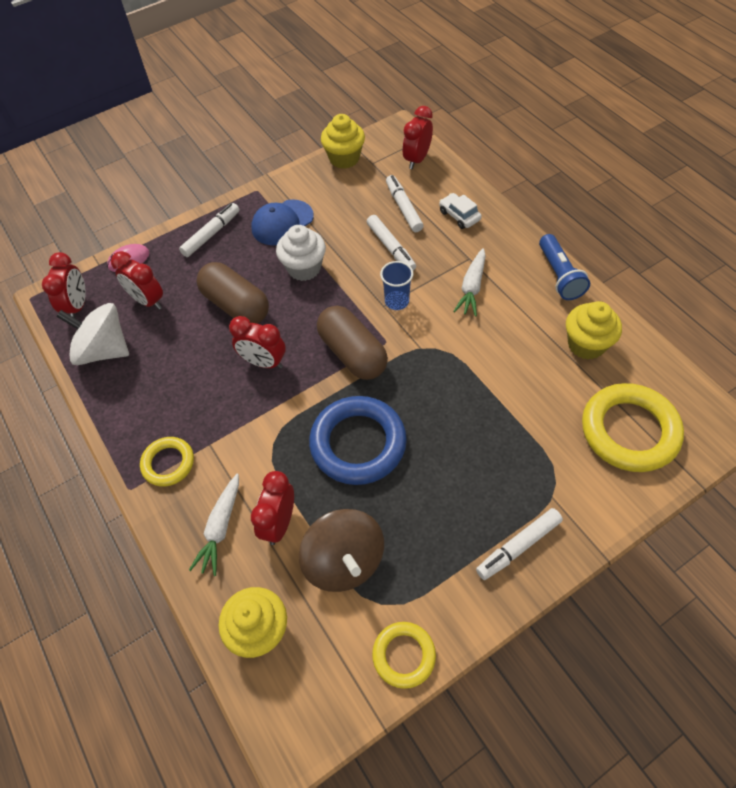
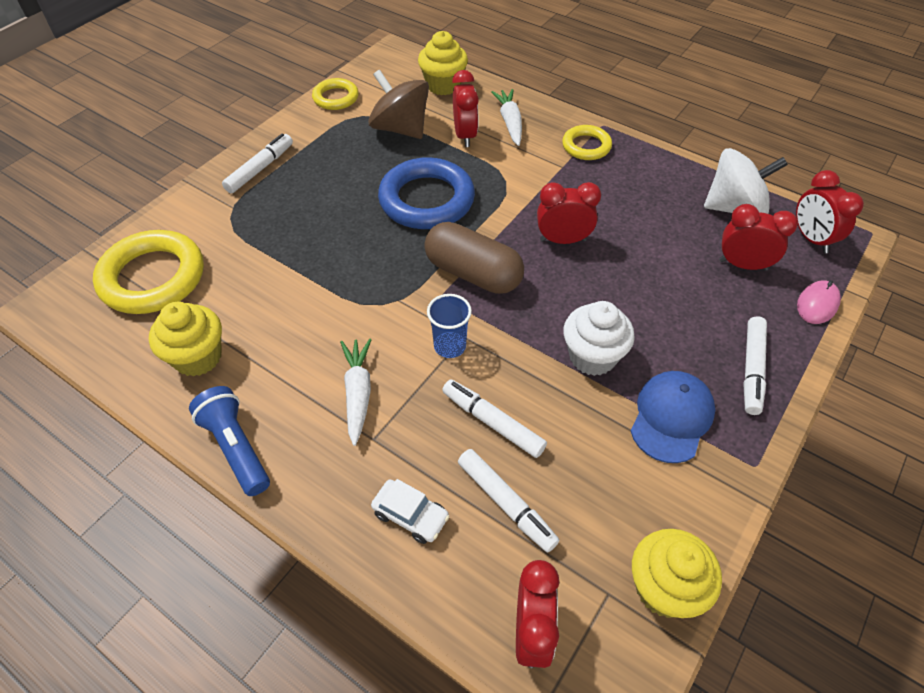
camera: 155 degrees right, 5 degrees down
brown capsule [197,262,269,324] -> none

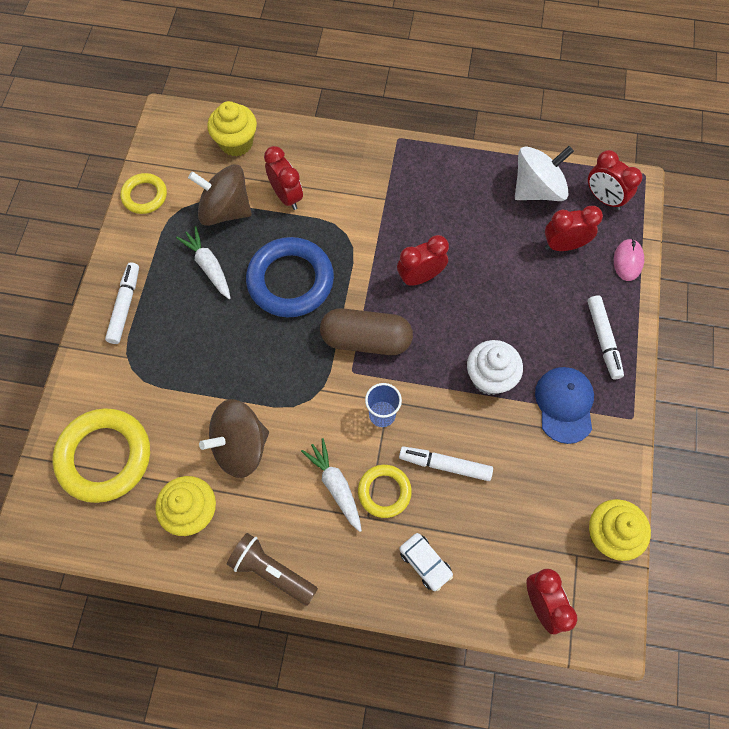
camera: 25 degrees left, 15 degrees up
blue flashlight [189,386,270,496] -> brown flashlight [227,533,318,605]
white car [371,479,450,544] -> white car turned 45 degrees clockwise [399,533,453,591]
white marker [458,449,559,553] -> none
white carrot [491,89,522,146] -> white carrot moved to [176,226,230,299]
yellow ring [562,125,612,160] -> yellow ring moved to [358,465,412,518]
none -> brown spinning top [199,399,269,478]

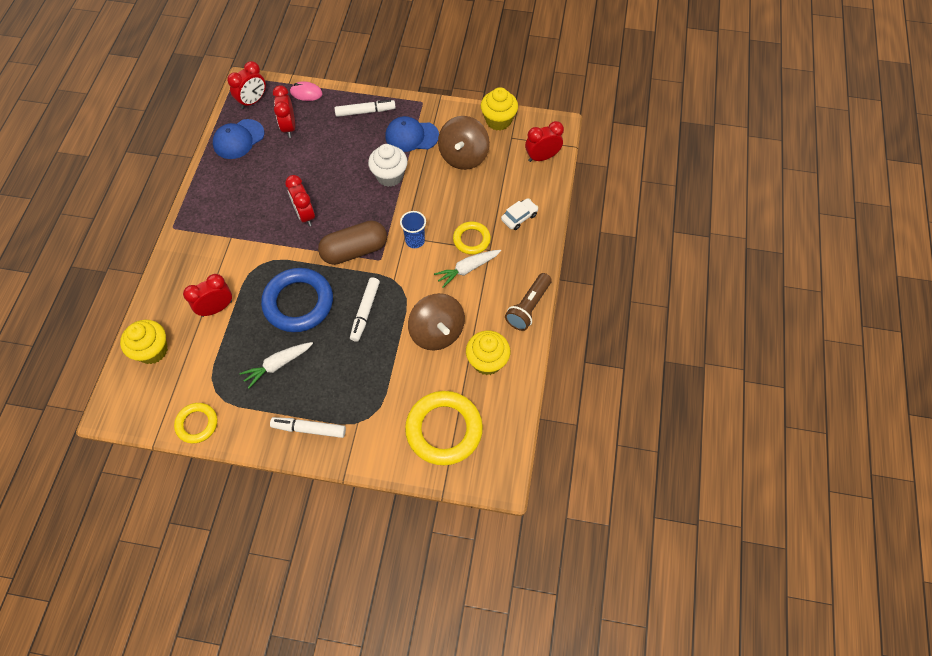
camera: 90 degrees left, 5 degrees down
brown spinning top [188,165,252,226] -> brown spinning top moved to [438,116,490,170]
brown capsule [320,308,413,355] -> brown capsule turned 60 degrees clockwise [318,220,387,265]
white marker [399,446,493,481] -> white marker moved to [350,277,380,342]
white spinning top [515,146,574,201] -> blue cap [213,119,264,159]

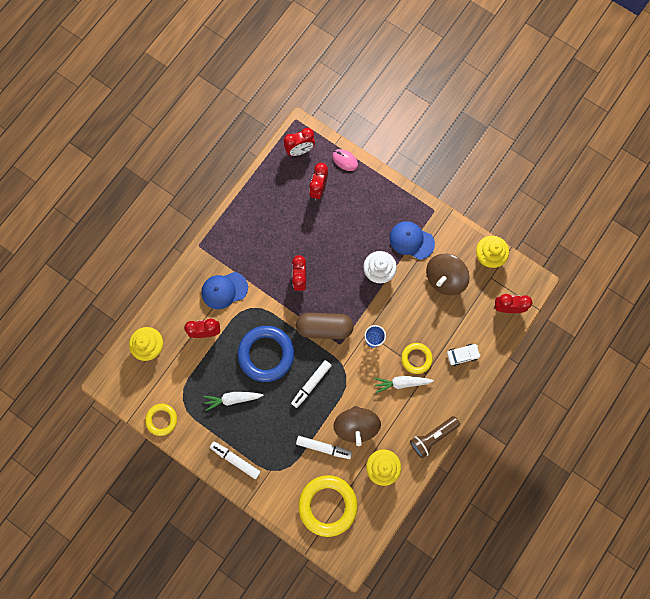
camera: 25 degrees right, 15 degrees up
blue cap [213,119,264,159] -> blue cap moved to [201,272,248,309]
white marker [334,100,396,117] -> white marker moved to [296,436,352,459]

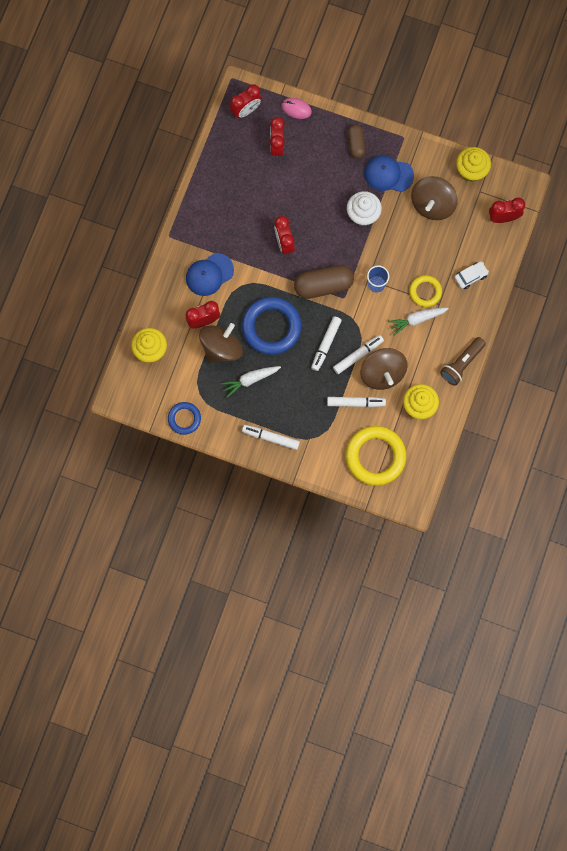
camera: 15 degrees left, 0 degrees up
yellow ring [145,404,177,436] -> blue ring [168,402,201,435]
none -> brown spinning top [199,323,243,363]
none -> white marker [333,335,384,374]
none -> brown capsule [348,124,366,159]

